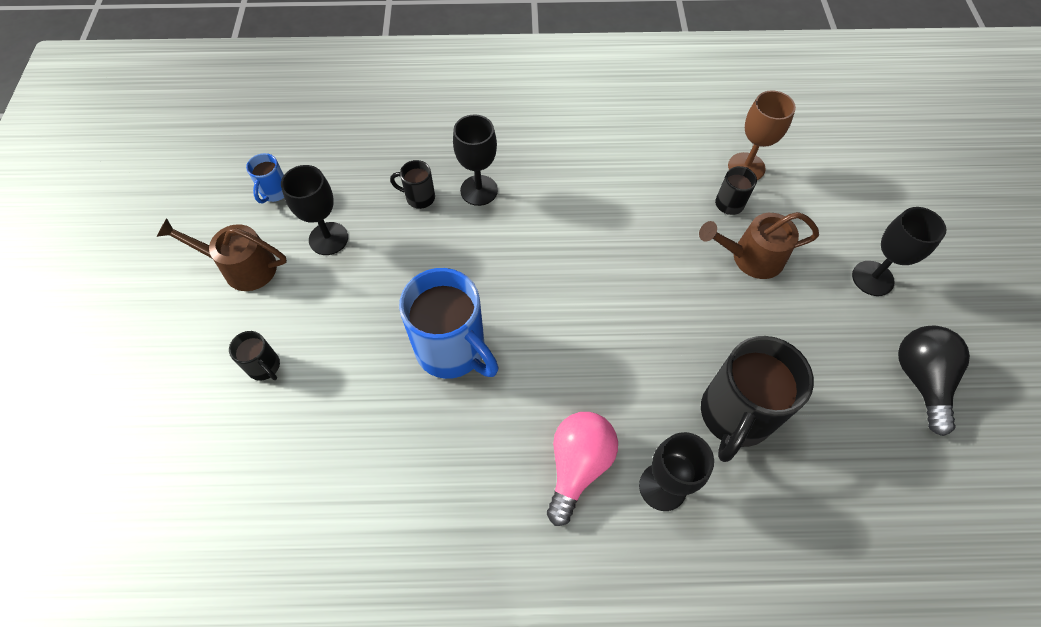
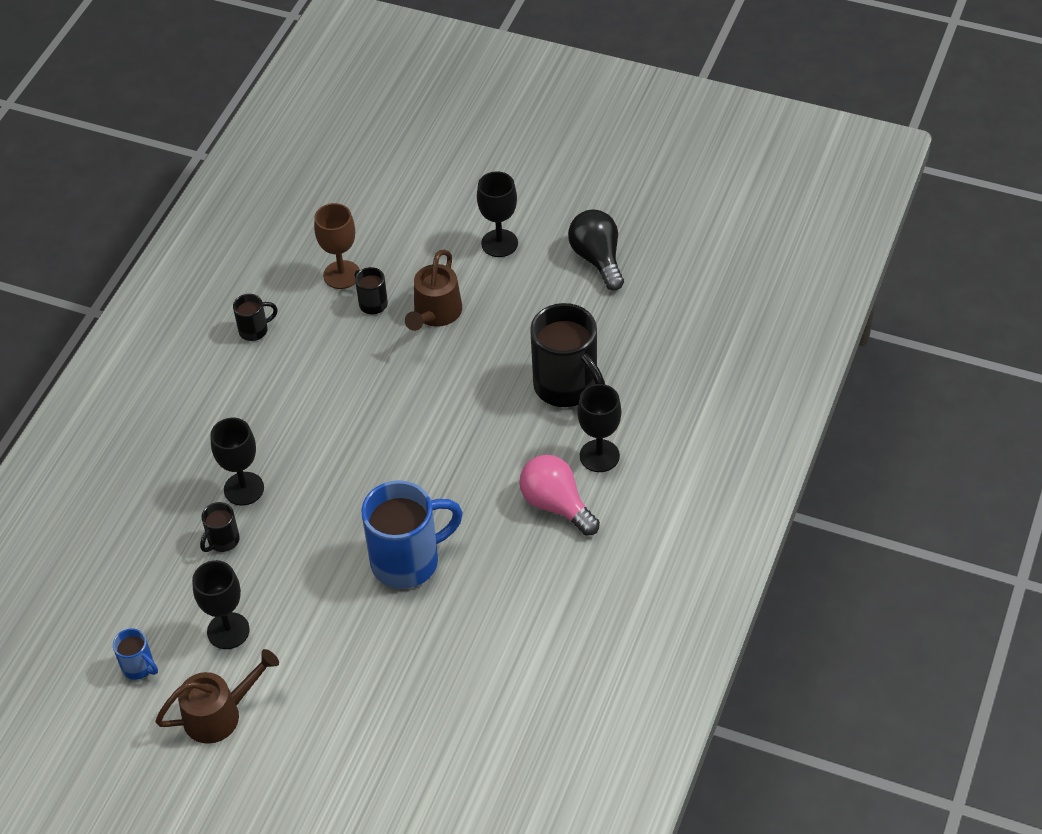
camera: 65 degrees left, 10 degrees down
brown watering can [156,218,287,291] -> brown watering can turned 150 degrees counterclockwise [155,649,279,744]
black mug [229,331,280,381] -> black mug moved to [233,294,278,341]
black light bulb [898,326,970,436] -> black light bulb turned 45 degrees clockwise [568,209,624,291]

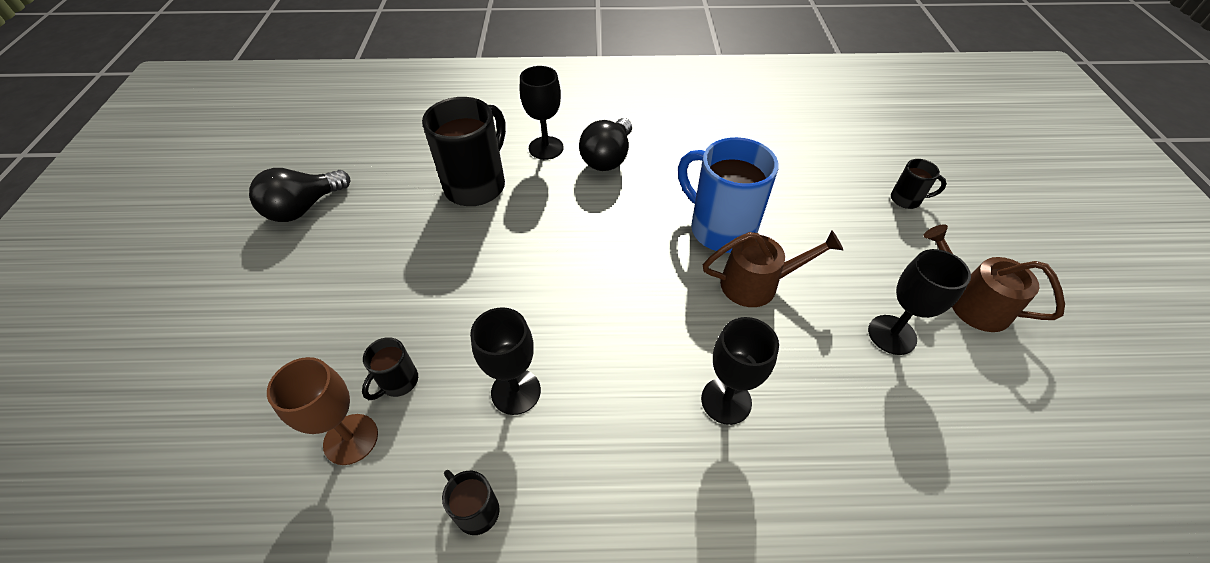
camera: 115 degrees left, 0 degrees up
blue mug [113,628,158,680] -> none
black mug [200,502,240,552] -> black mug moved to [891,159,947,209]
brown watering can [405,250,462,331] -> brown watering can moved to [703,230,843,307]
black goblet [477,171,518,257] -> black goblet moved to [470,307,541,415]
pink light bulb [519,455,600,536] -> black light bulb [579,118,632,171]

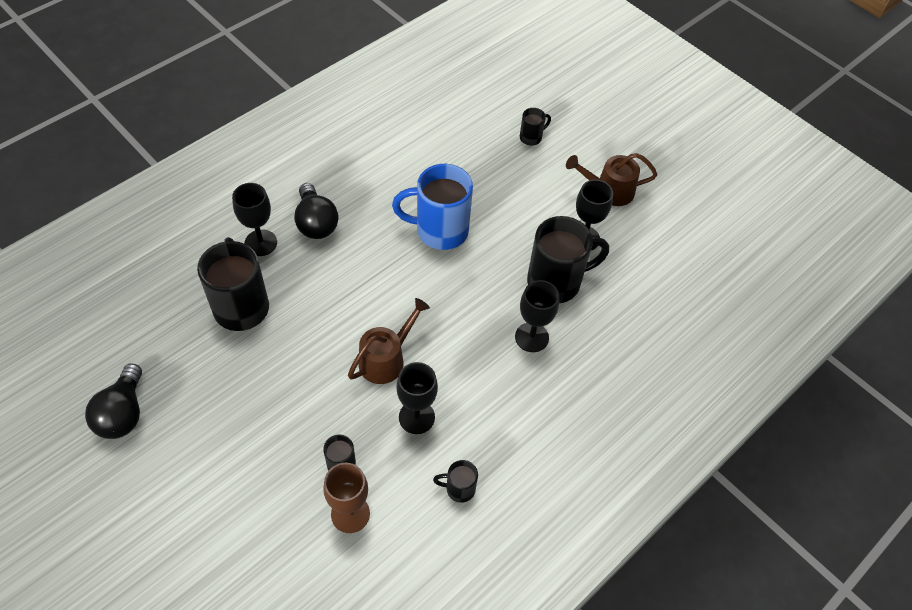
camera: 45 degrees left, 5 degrees up
brown watering can [703,230,843,307] -> brown watering can moved to [348,298,430,384]
none -> black mug [527,216,609,303]

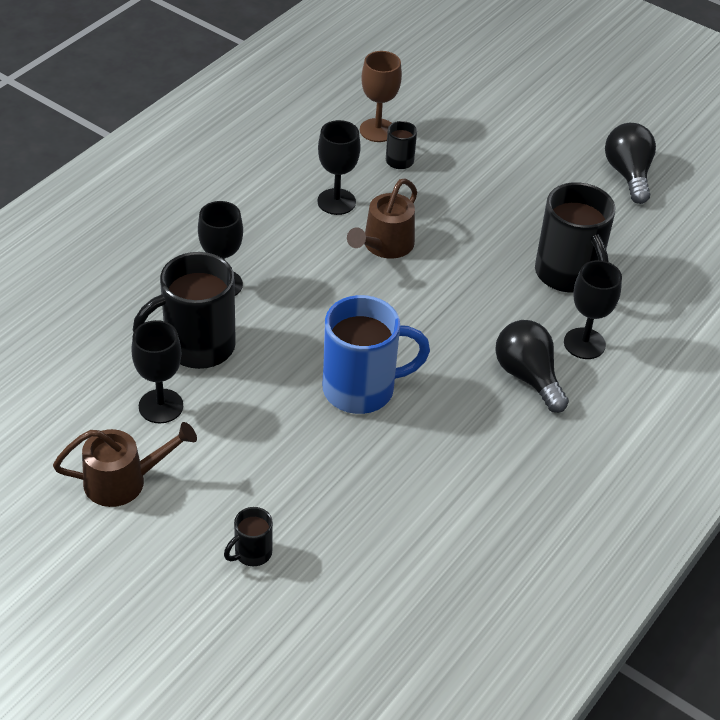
camera: 170 degrees right, 10 degrees down
black mug [433,460,478,503] -> none

